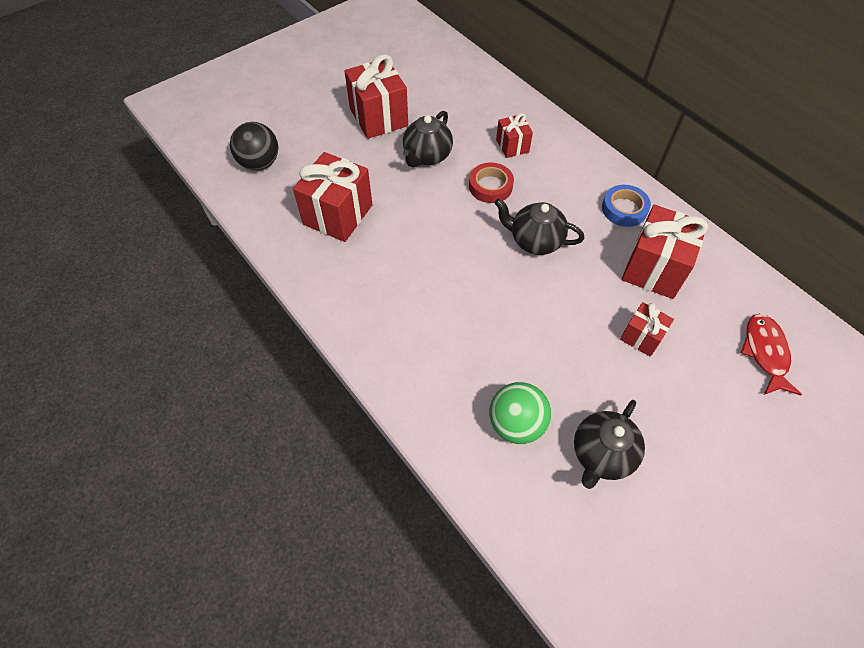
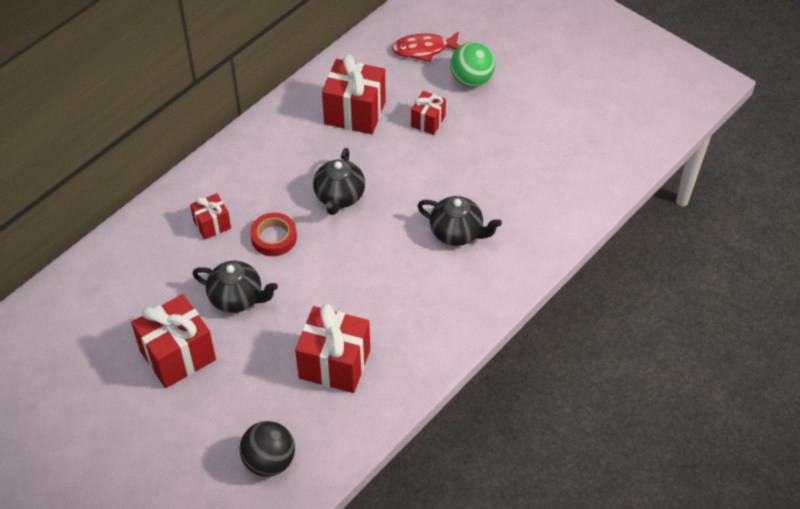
camera: 100 degrees left, 5 degrees down
green ball [489,382,551,444] -> green ball moved to [450,42,495,87]
black teapot [574,400,645,489] -> black teapot moved to [417,196,502,246]
blue tape [602,185,651,227] -> none

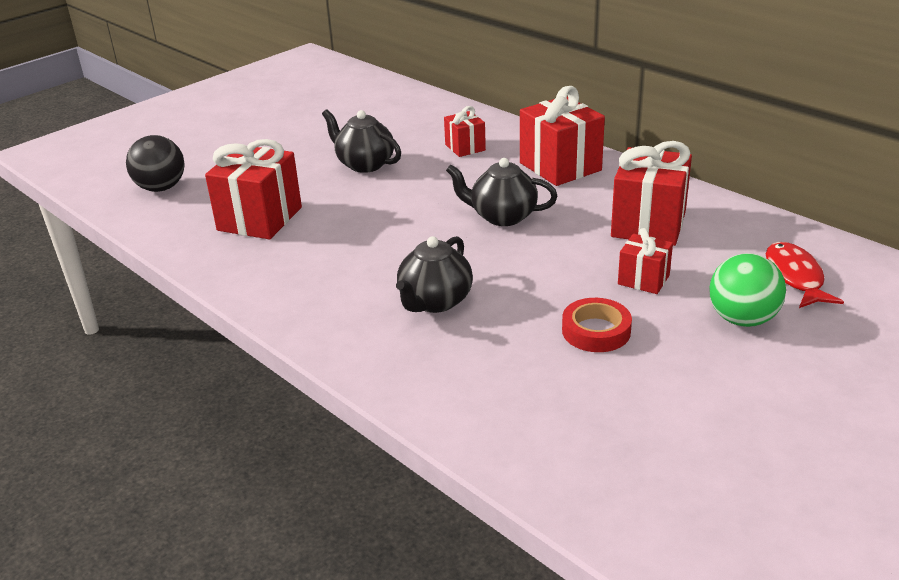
camera: 95 degrees right, 20 degrees down
red gift [131,294,216,388] -> red gift moved to [520,86,605,186]
black teapot [192,261,278,313] -> black teapot turned 105 degrees clockwise [322,109,401,173]
red tape [250,213,297,256] -> red tape moved to [562,298,632,352]

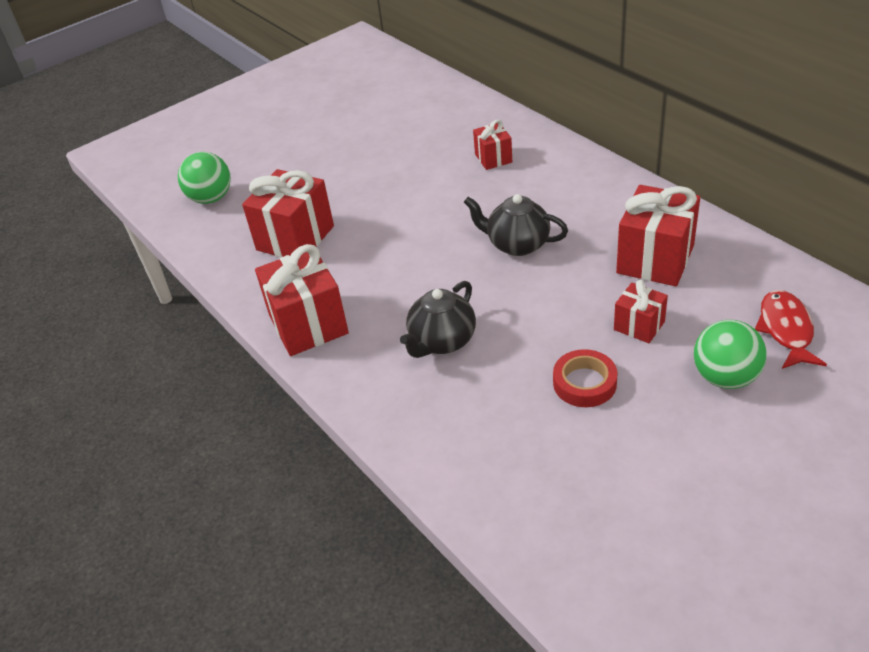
camera: 10 degrees right, 10 degrees up
black ball [126,135,185,192] -> green ball [178,152,231,204]
black teapot [322,109,401,173] -> none
red gift [520,86,605,186] -> red gift moved to [255,244,349,356]

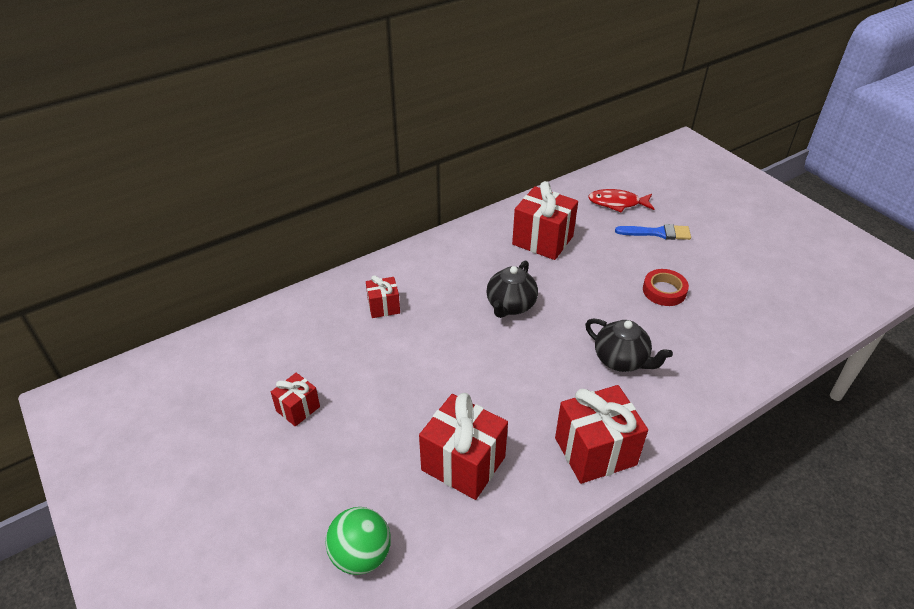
camera: 90 degrees left, 0 degrees up
red gift [614,280,668,343] -> red gift moved to [271,373,320,427]
green ball [694,320,767,389] -> blue brush [615,224,691,240]

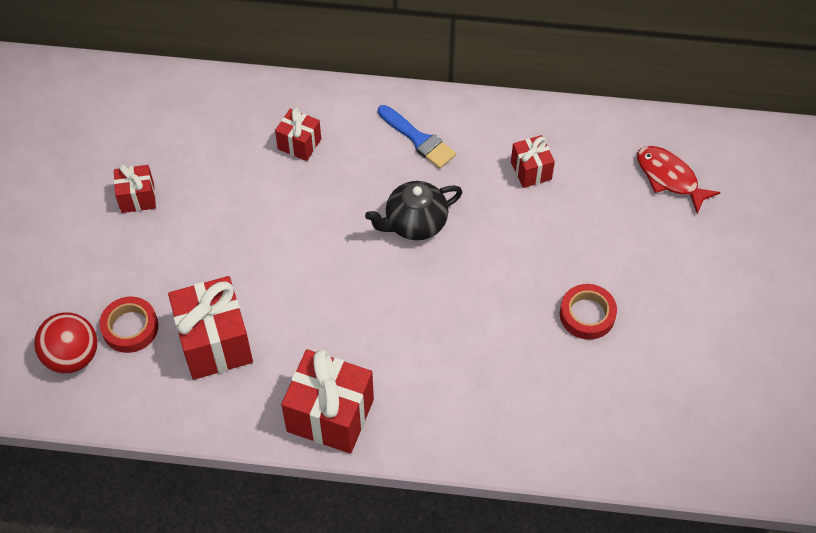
camera: 40 degrees right, 15 degrees up
green ball [326,507,391,575] -> red ball [34,312,97,374]
red gift [512,181,578,260] -> red gift [511,135,555,188], size x0.55
black teapot [585,318,673,372] -> none
blue brush [615,224,691,240] -> blue brush moved to [378,105,456,169]
none -> red tape [99,297,158,353]

